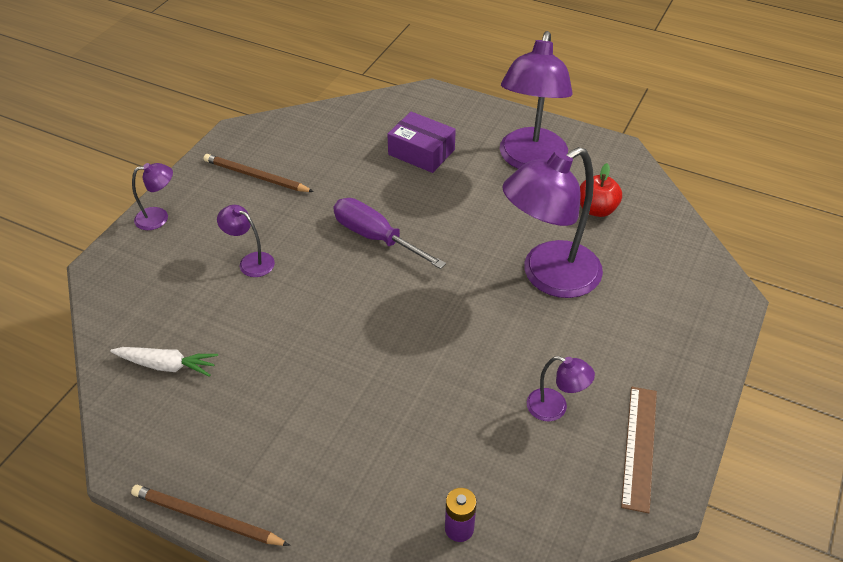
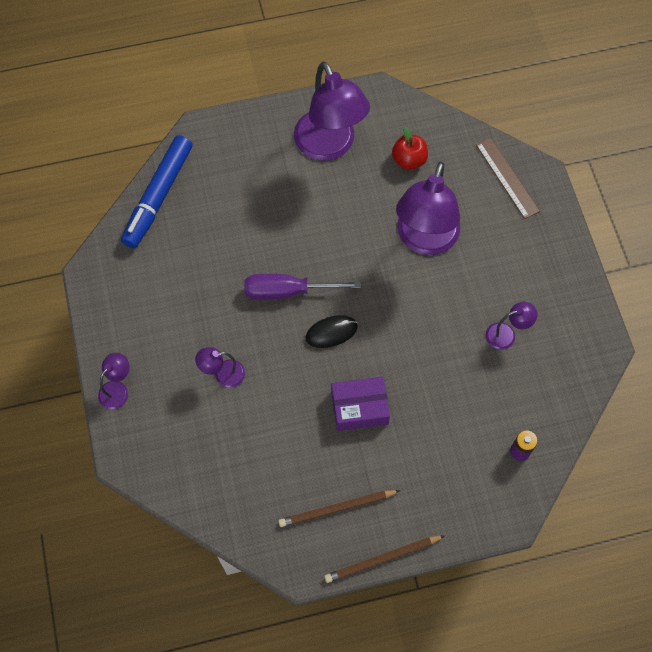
camera: 40 degrees left, 20 degrees up
white carrot [110,347,218,377] -> none
brown pencil [203,154,314,192] -> brown pencil moved to [278,490,400,527]
purple box [387,112,456,173] -> purple box moved to [331,376,390,431]
brown ruler [621,387,657,513] -> brown ruler moved to [476,138,540,219]
none -> blue marker [121,135,192,248]
none -> black mouse [305,315,358,348]

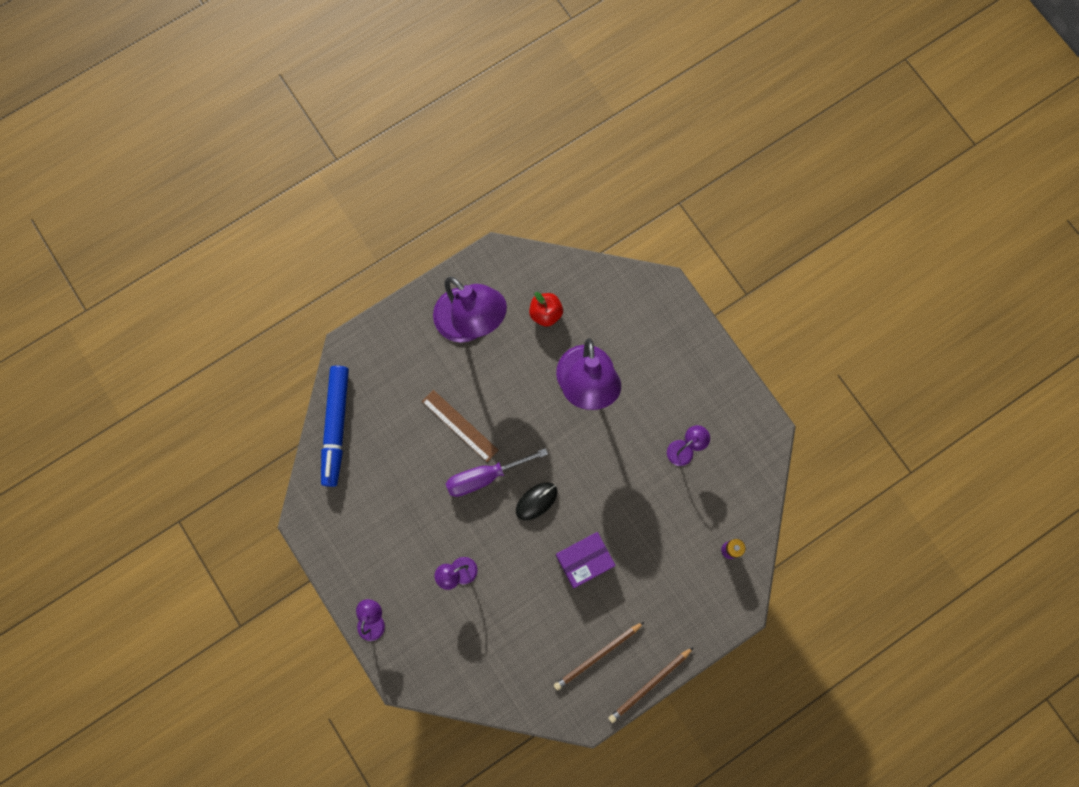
camera: 20 degrees left, 10 degrees up
brown ruler [476,138,540,219] -> brown ruler moved to [422,390,499,462]

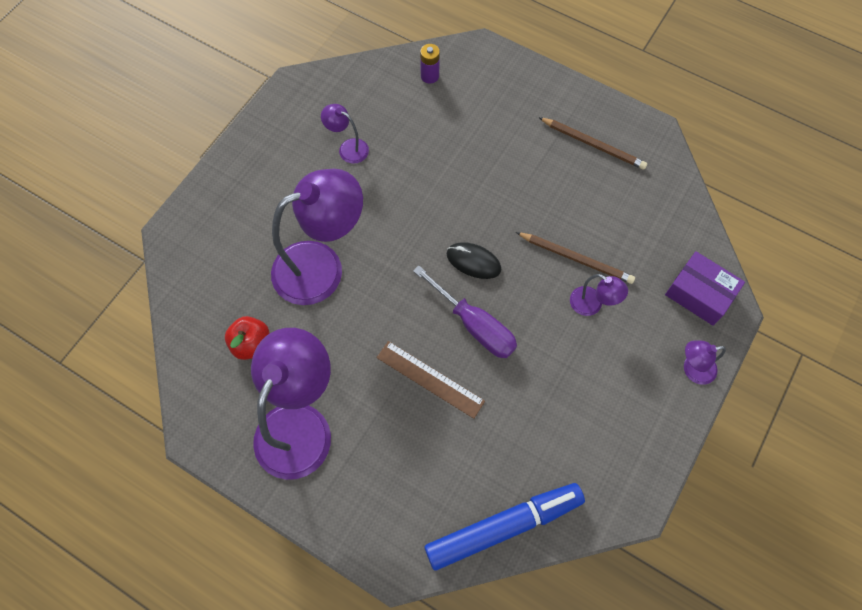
camera: 115 degrees left, 10 degrees down
brown ruler [422,390,499,462] -> brown ruler turned 75 degrees counterclockwise [377,341,485,419]
purple box [556,532,616,589] -> purple box moved to [665,251,745,326]
brown pencil [609,647,694,723] -> brown pencil moved to [516,232,635,284]

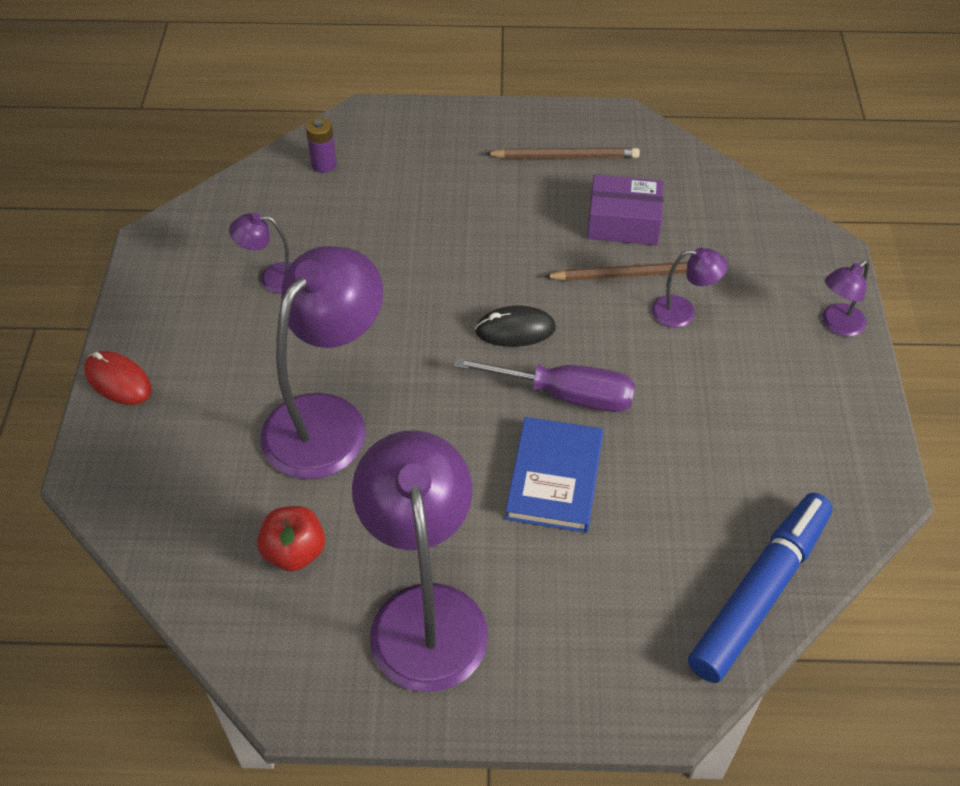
camera: 30 degrees left, 15 degrees down
brown ruler [377,341,485,419] -> blue book [505,417,603,533]
purple box [665,251,745,326] -> purple box moved to [587,175,664,245]
none -> red mouse [84,351,152,405]

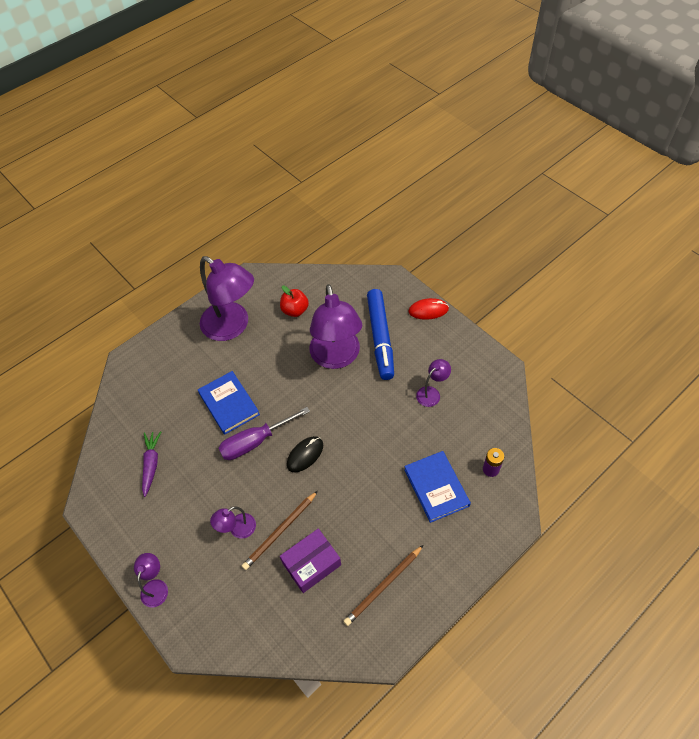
camera: 140 degrees right, 5 degrees up
blue marker [688,493,833,683] -> blue marker moved to [367,289,394,380]
none -> purple carrot [142,431,161,497]
none -> blue book [404,451,471,523]

